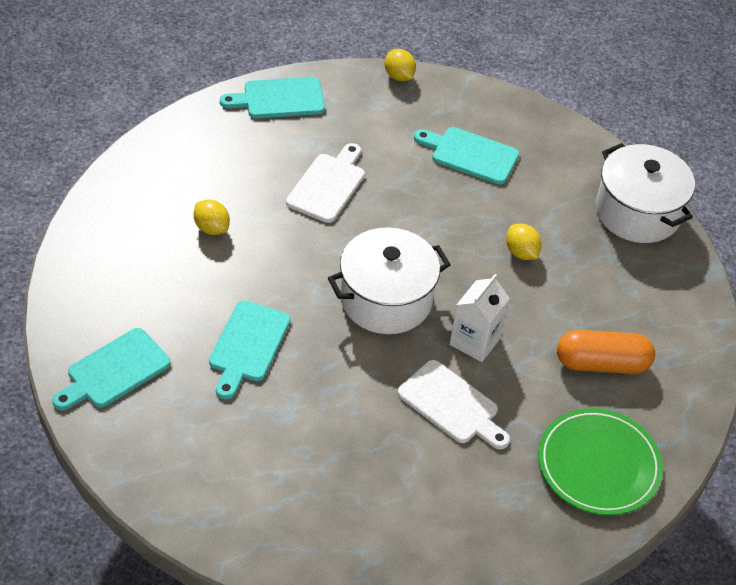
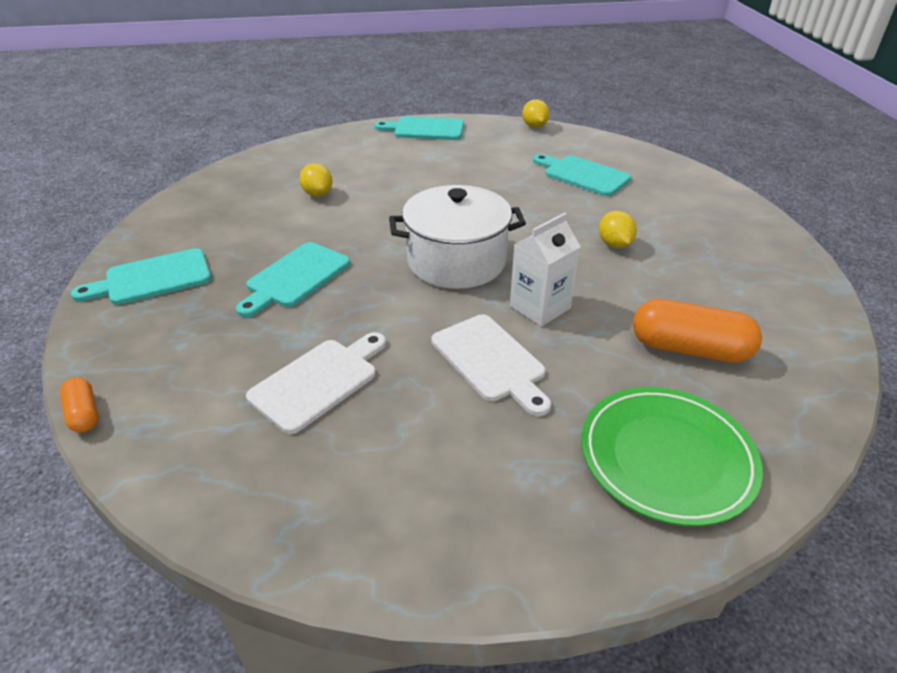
camera: 20 degrees right, 10 degrees down
white cutting board [286,143,365,223] -> white cutting board moved to [246,332,386,434]
white pot [596,143,695,243] -> none
none -> orange capsule [60,378,99,433]

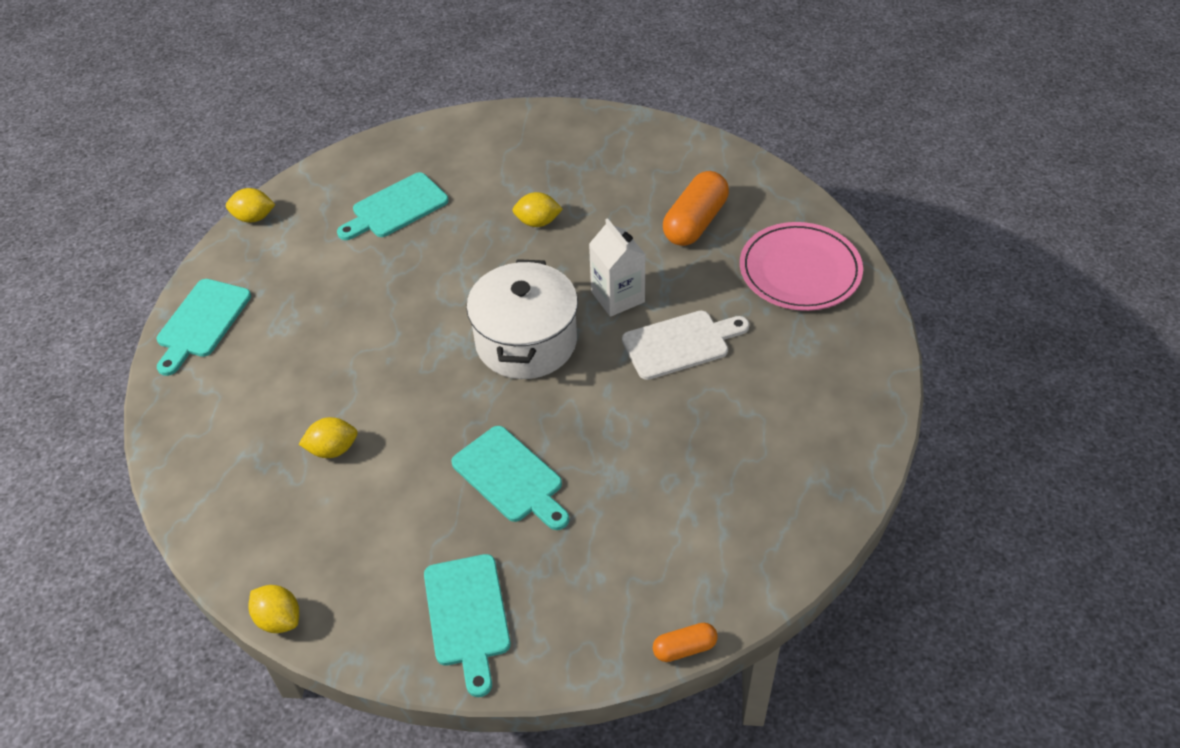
camera: 75 degrees left, 10 degrees up
white cutting board [246,332,386,434] -> none
green plate [581,387,763,526] -> pink plate [740,222,863,311]
none -> yellow lemon [248,585,299,633]

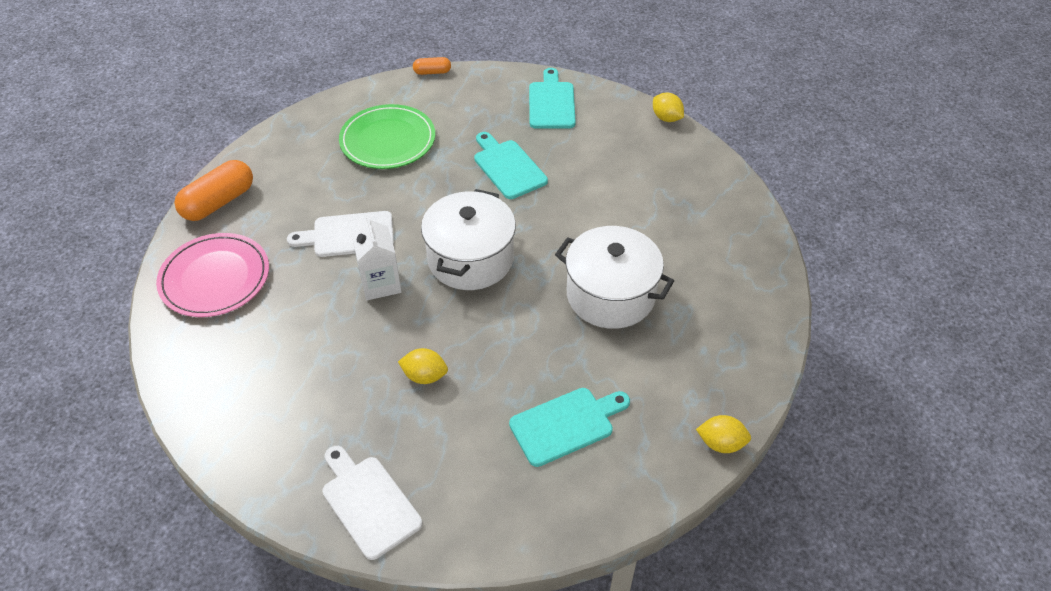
camera: 170 degrees left, 0 degrees up
turquoise cutting board [157,279,251,376] -> none
yellow lemon [298,417,358,458] -> none
orange capsule [663,171,729,246] -> orange capsule moved to [175,160,253,221]
none -> white cutting board [322,446,422,560]
none -> green plate [339,104,435,169]
none -> white pot [555,226,674,329]

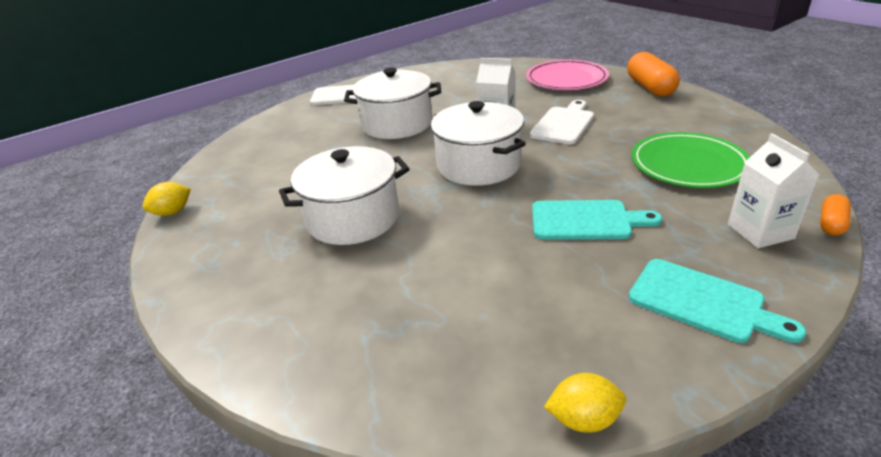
camera: 130 degrees right, 15 degrees down
yellow lemon [398,348,448,384] -> white pot [344,68,441,139]
turquoise cutting board [509,388,630,467] -> none
none -> white carton [728,133,819,248]

